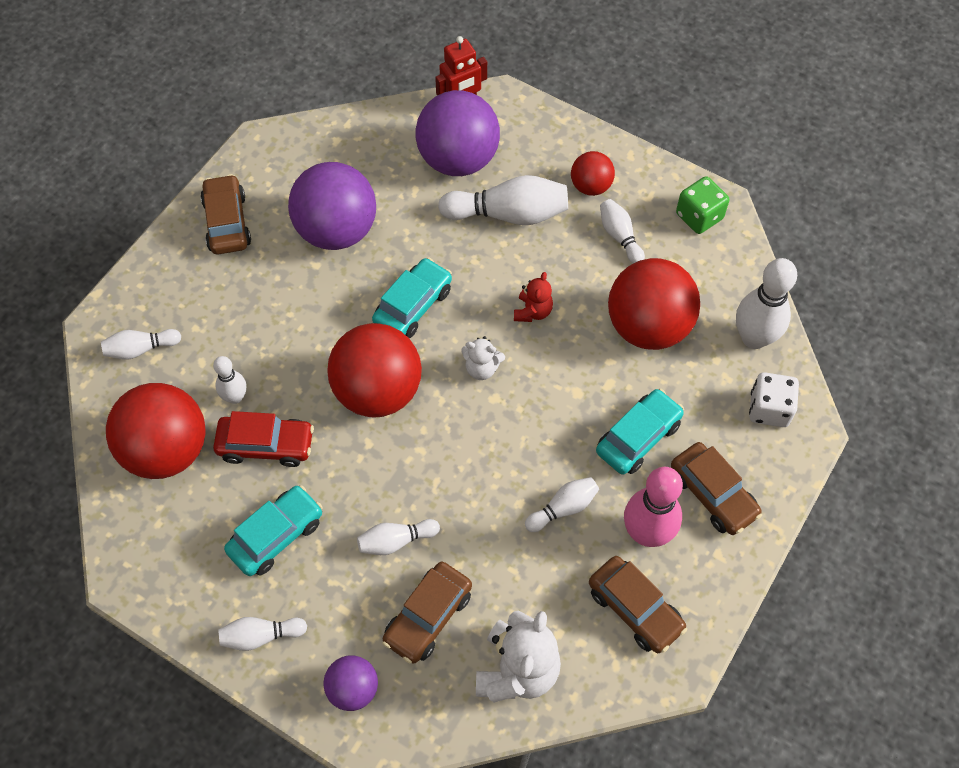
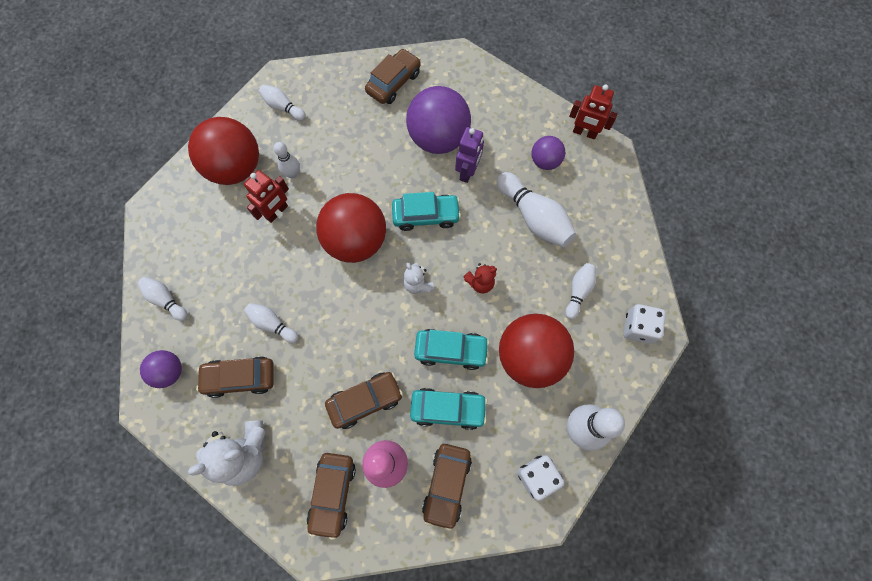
camera: 50 degrees right, 10 degrees up
red car [213,411,314,467] -> red robot [244,170,289,223]
turquoise car [224,485,322,576] -> turquoise car moved to [414,329,489,370]
purple ball [416,90,500,176] -> purple ball [531,136,565,170], size x0.52
white bowling pin [525,477,599,532] -> brown car [325,372,403,429]
red ball [571,151,615,196] -> none
green dice [676,176,729,234] -> white dice [624,304,666,344]
none -> purple robot [455,127,484,183]

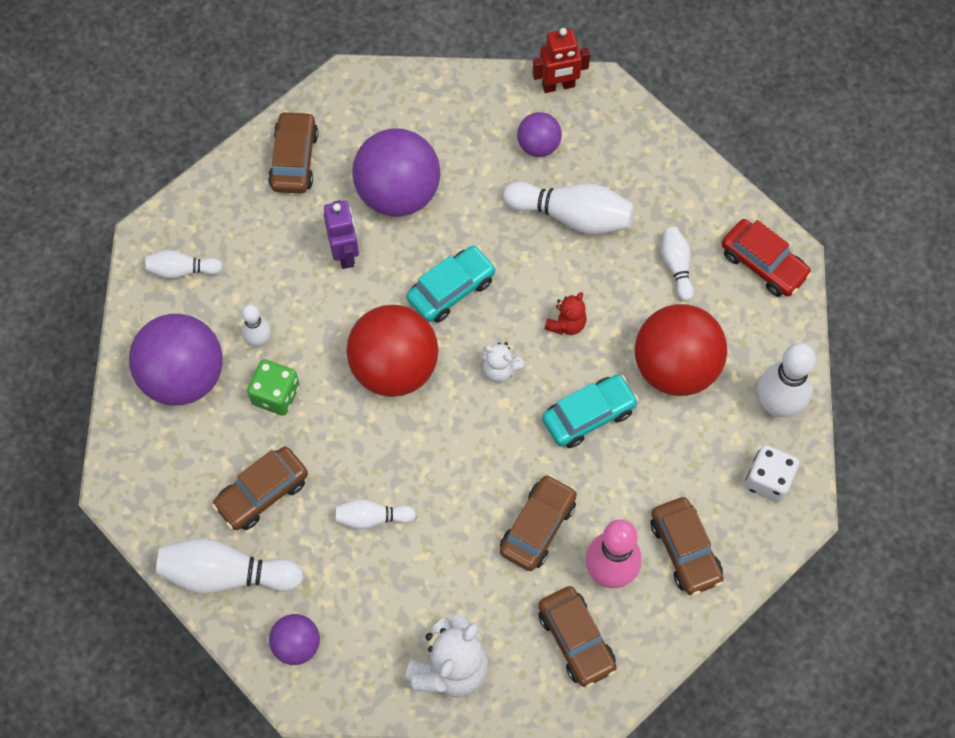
camera: 35 degrees left, 5 degrees down
white bowling pin [138,277,188,321] -> white bowling pin [156,538,304,594], size x1.77
red ball [188,117,259,185] -> purple ball [129,314,223,406]
brown car [196,356,274,398] -> brown car moved to [212,447,308,530]
red robot [244,170,289,223] -> green dice [247,359,300,416]
turquoise car [410,388,487,430] -> none
purple robot [455,127,484,183] -> purple robot moved to [324,200,359,269]
white dice [624,304,666,344] -> red car [722,219,812,297]

